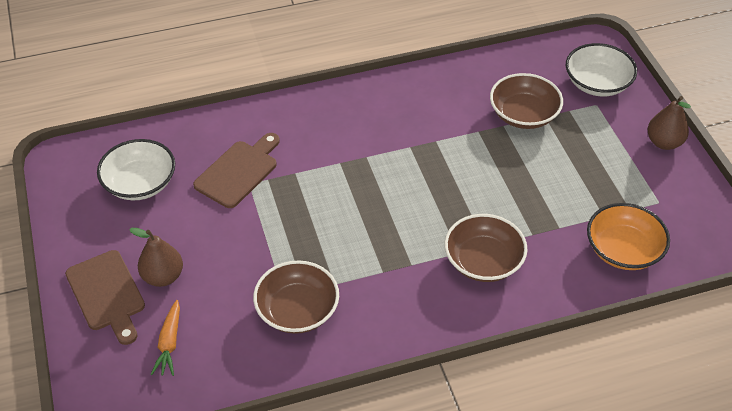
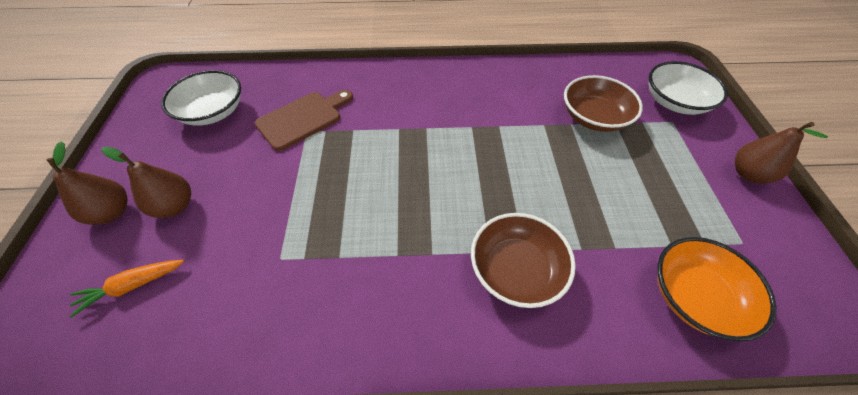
camera: 15 degrees right, 5 degrees up
brown cutting board [65,250,145,345] -> brown pear [46,141,127,225]
orange carrot [151,300,180,376] -> orange carrot turned 45 degrees clockwise [70,260,184,318]
brown bowl [253,260,339,334] -> none

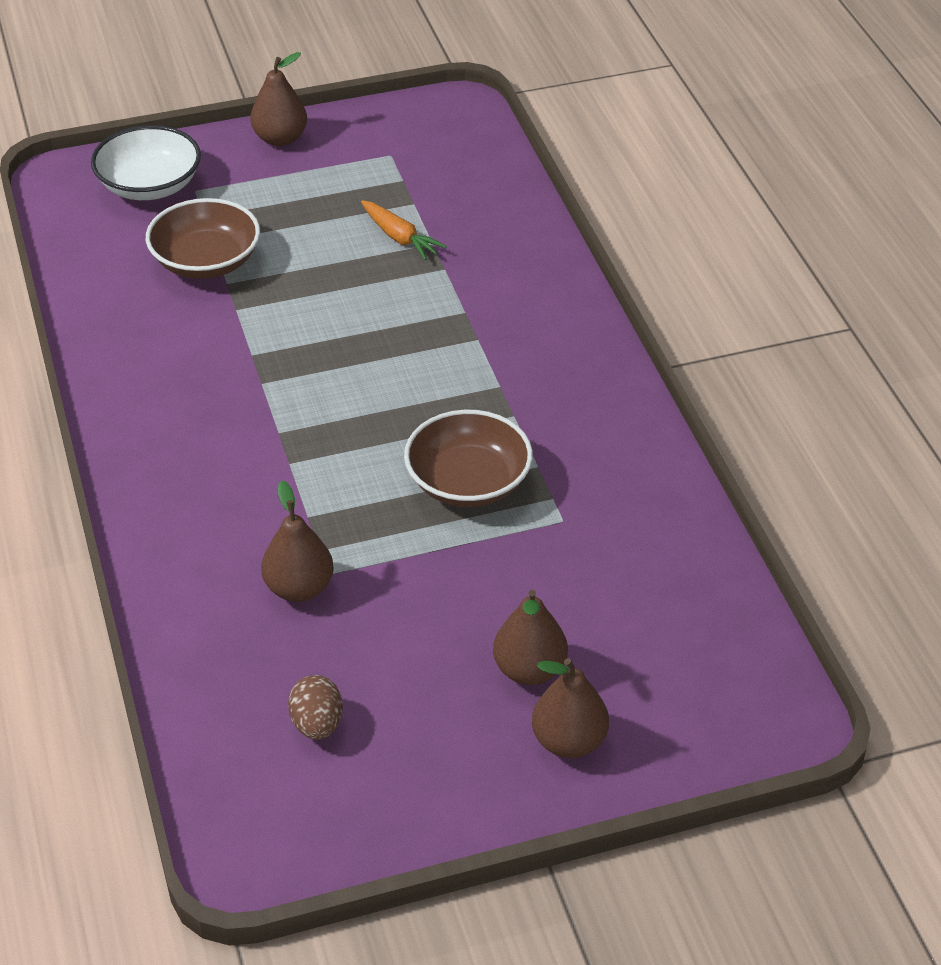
camera: 105 degrees left, 10 degrees down
orange carrot [70,260,184,318] -> orange carrot moved to [361,200,447,260]
white bowl [161,70,241,126] -> brown egg [288,675,343,740]
brown cutting board [255,90,353,151] -> brown pear [261,480,334,602]
brown bowl [471,213,576,308] -> brown bowl moved to [404,410,533,507]
orange bowl [657,237,777,342] -> none

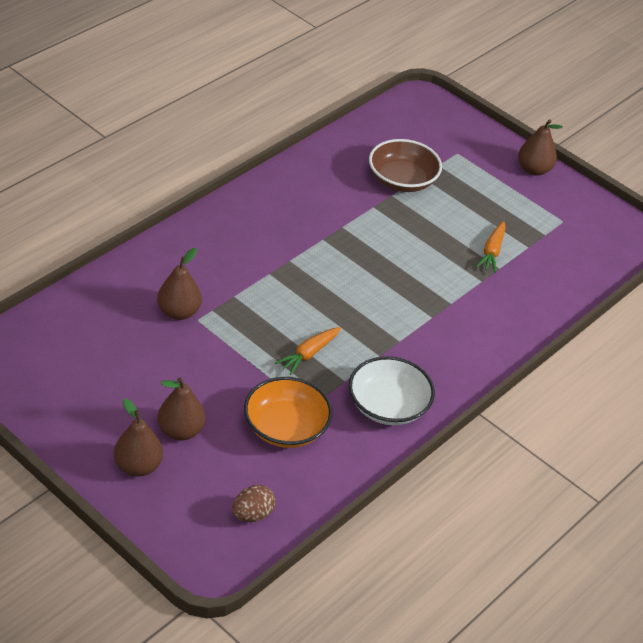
camera: 55 degrees right, 0 degrees up
white bowl [91,125,201,200] -> white bowl moved to [349,356,435,425]
brown egg [288,675,343,740] -> brown egg moved to [232,485,276,522]
brown bowl [404,410,533,507] -> orange carrot [275,327,341,375]
none -> orange bowl [244,377,333,448]

